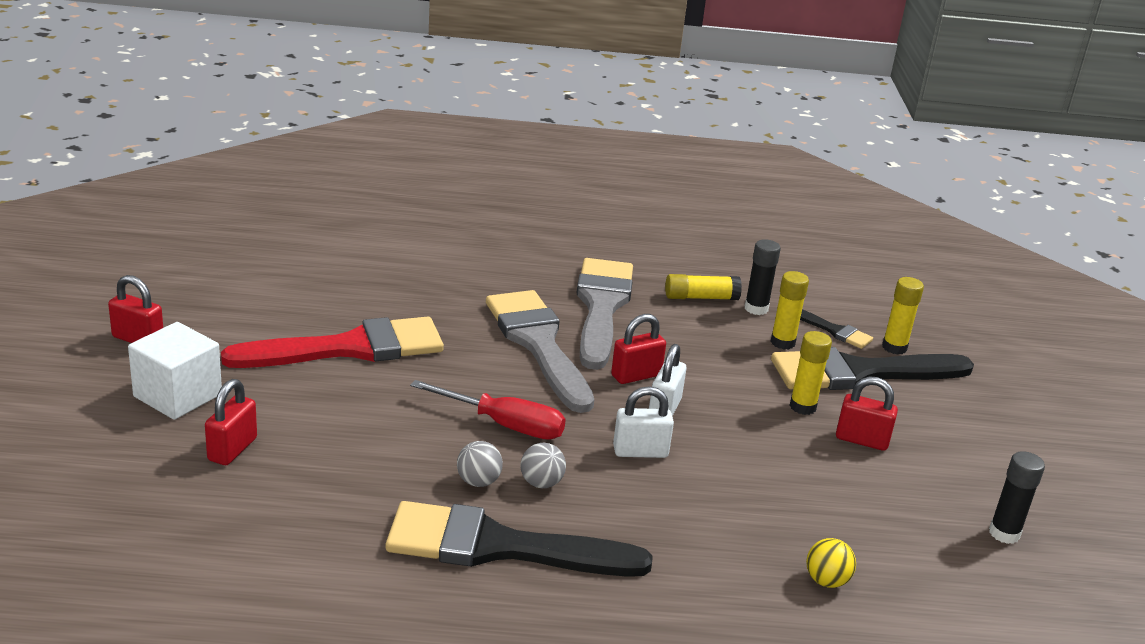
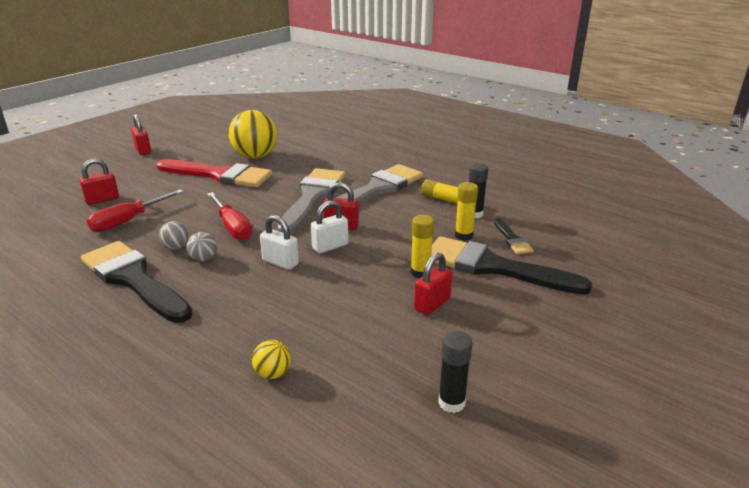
camera: 40 degrees right, 0 degrees up
white cube [128,322,222,420] -> none
red padlock [836,376,898,451] -> red padlock turned 75 degrees clockwise [414,253,452,315]
yellow glue stick [882,277,924,355] -> none
none -> red screwdriver [87,190,183,232]
none -> yellow ball [229,110,277,159]

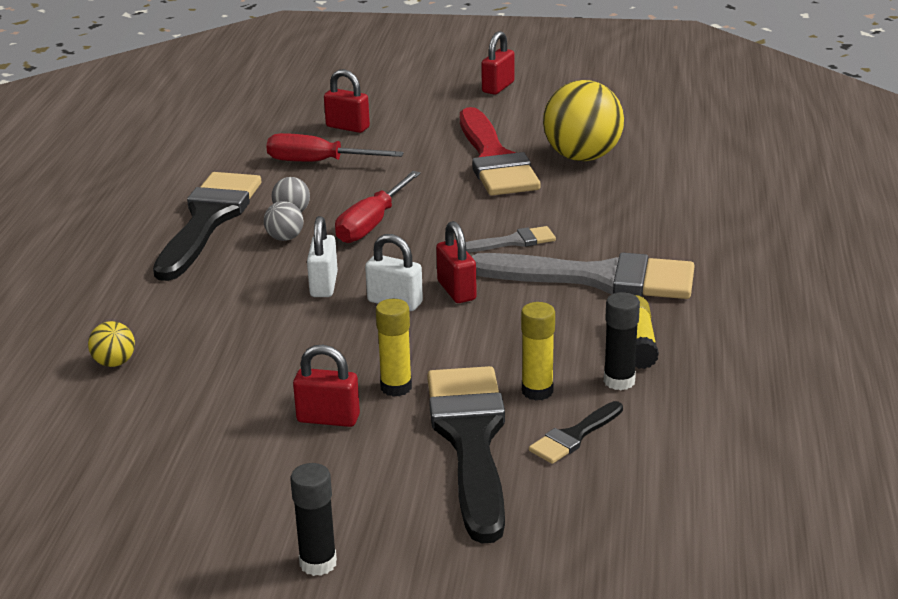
camera: 60 degrees right, 0 degrees up
grey brush [277,168,345,234] -> grey brush [466,226,556,253], size x0.46
black glue stick [438,331,473,413] -> black glue stick moved to [290,463,337,576]

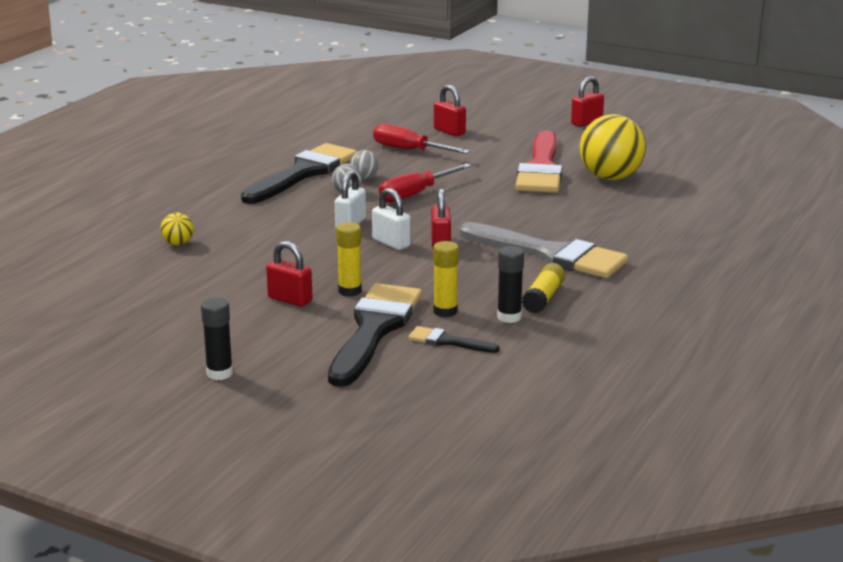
camera: 20 degrees right, 5 degrees down
grey brush [466,226,556,253] -> none
black brush [529,401,623,464] -> black brush turned 45 degrees clockwise [408,326,500,353]

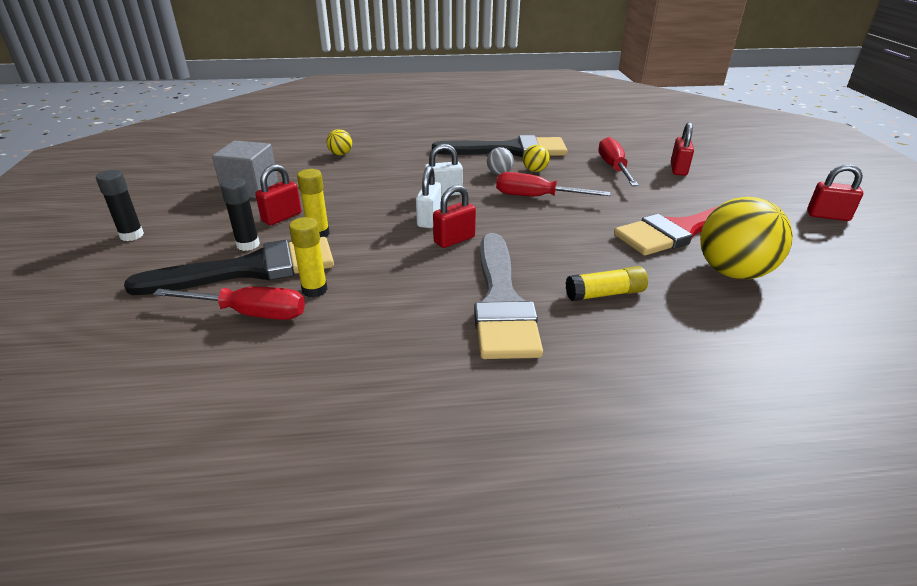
camera: 55 degrees right, 10 degrees up
red padlock [266,241,313,307] -> red padlock turned 45 degrees clockwise [255,164,301,225]
grey ball [350,150,379,180] -> yellow ball [523,145,550,172]
black brush [408,326,500,353] -> red screwdriver [153,287,305,320]
black glue stick [497,246,524,323] -> black glue stick moved to [220,178,260,251]
yellow glue stick [522,263,565,314] -> yellow glue stick moved to [566,266,648,301]
none -> grey cube [212,140,278,198]

